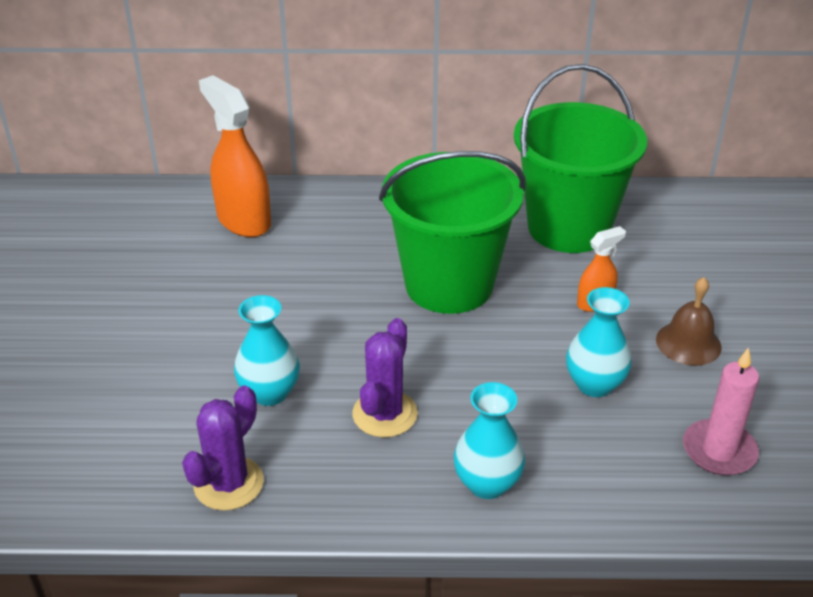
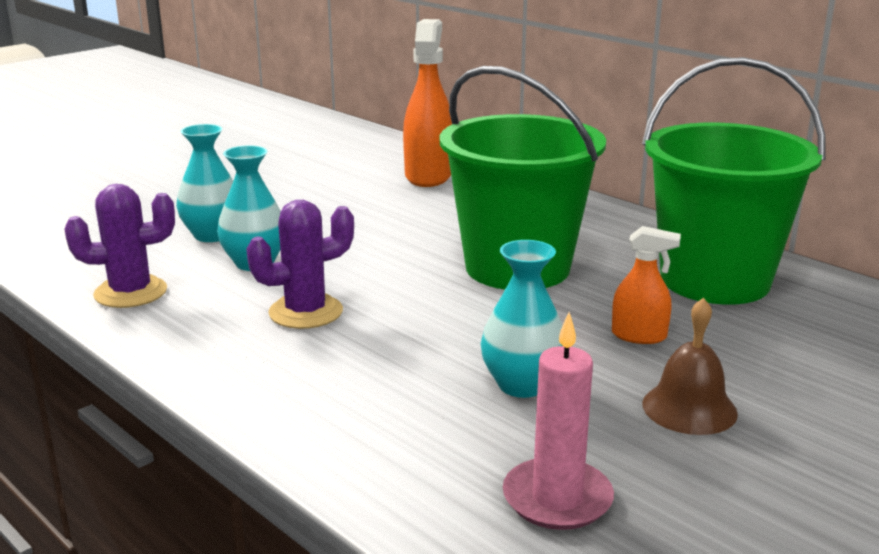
camera: 45 degrees right, 15 degrees down
turquoise vase [454,382,525,499] -> turquoise vase moved to [176,124,233,242]

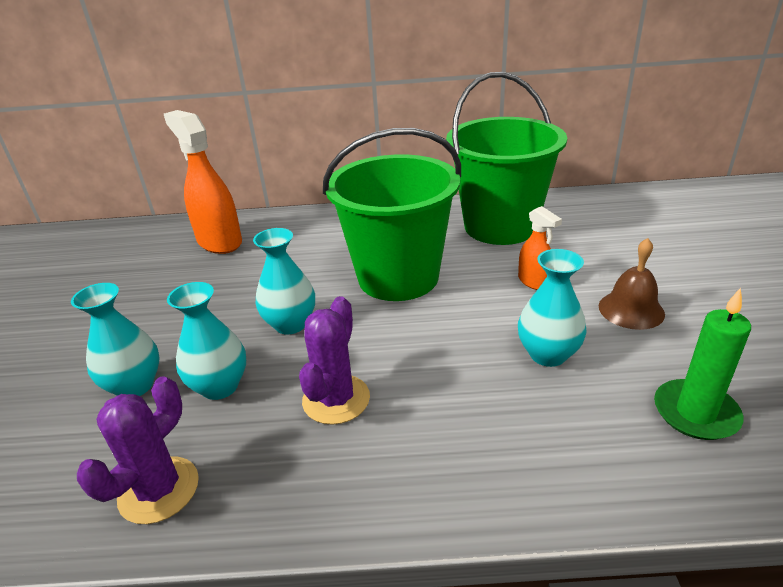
camera: 45 degrees left, 10 degrees up
pink candle [503,312,614,530] -> green candle [654,288,751,440]
orange spray bottle [612,226,681,344] -> orange spray bottle turned 90 degrees clockwise [518,206,562,290]
none -> turquoise vase [253,228,315,334]

